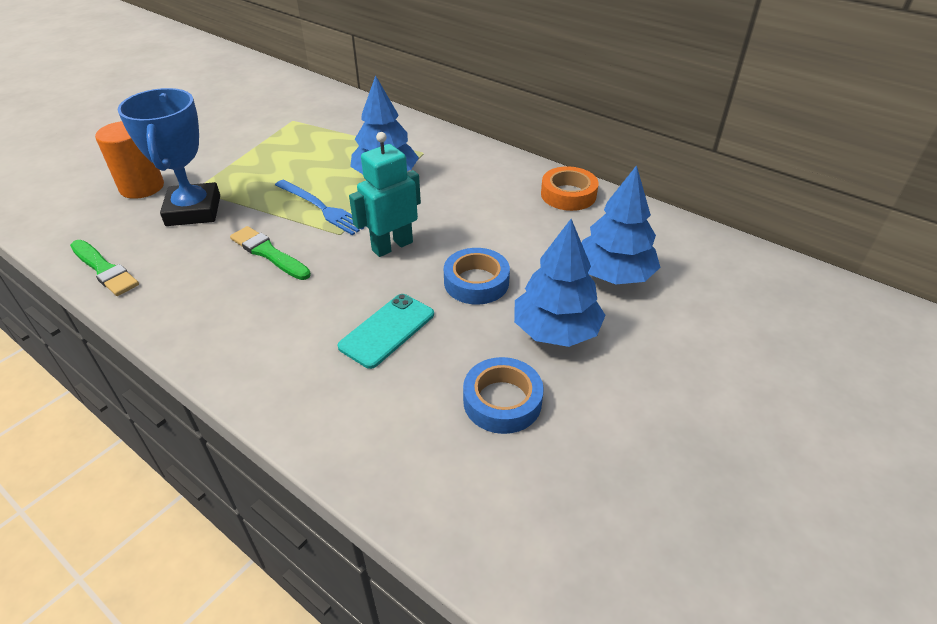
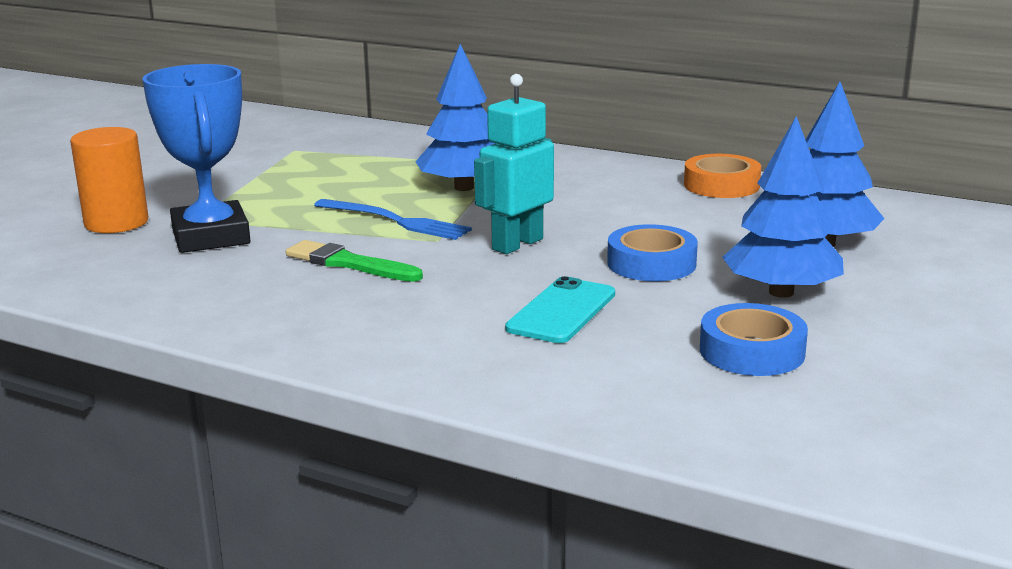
camera: 10 degrees left, 20 degrees down
green brush [70,240,139,296] -> none

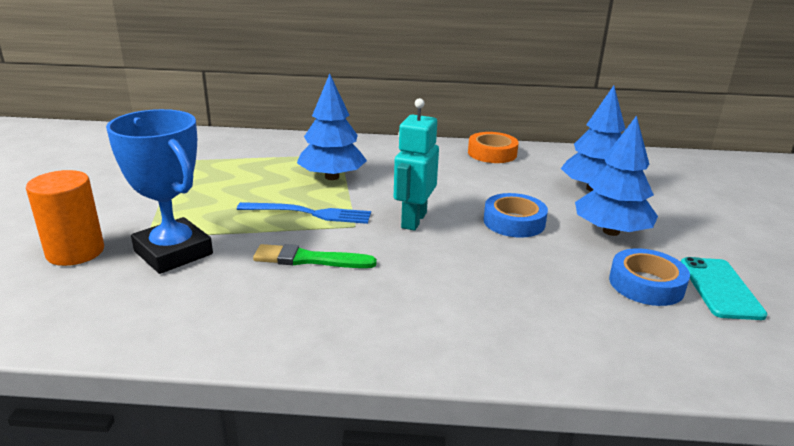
camera: 25 degrees left, 5 degrees up
turquoise phone [505,276,615,343] -> turquoise phone moved to [681,257,767,320]

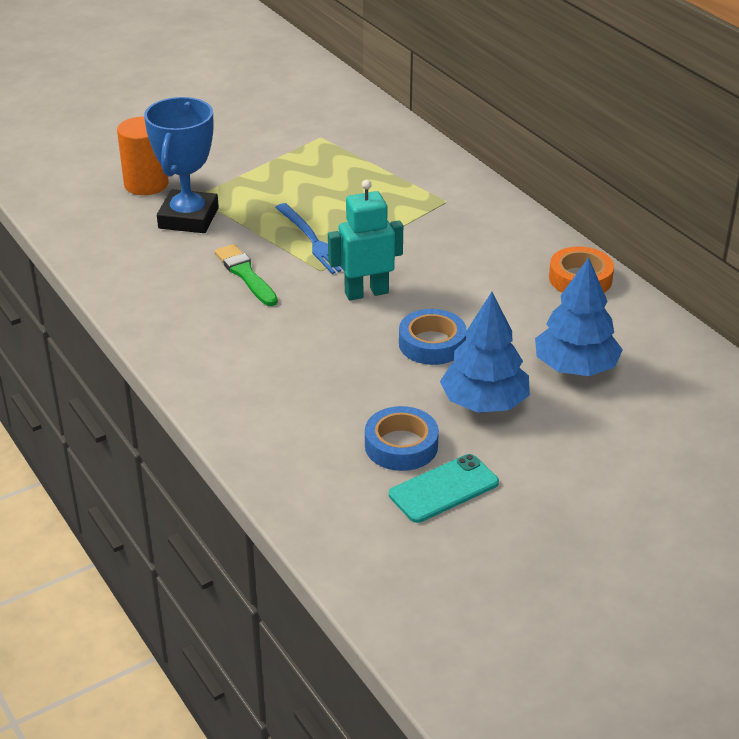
camera: 55 degrees right, 10 degrees up
blue tree [297,74,367,180] -> none

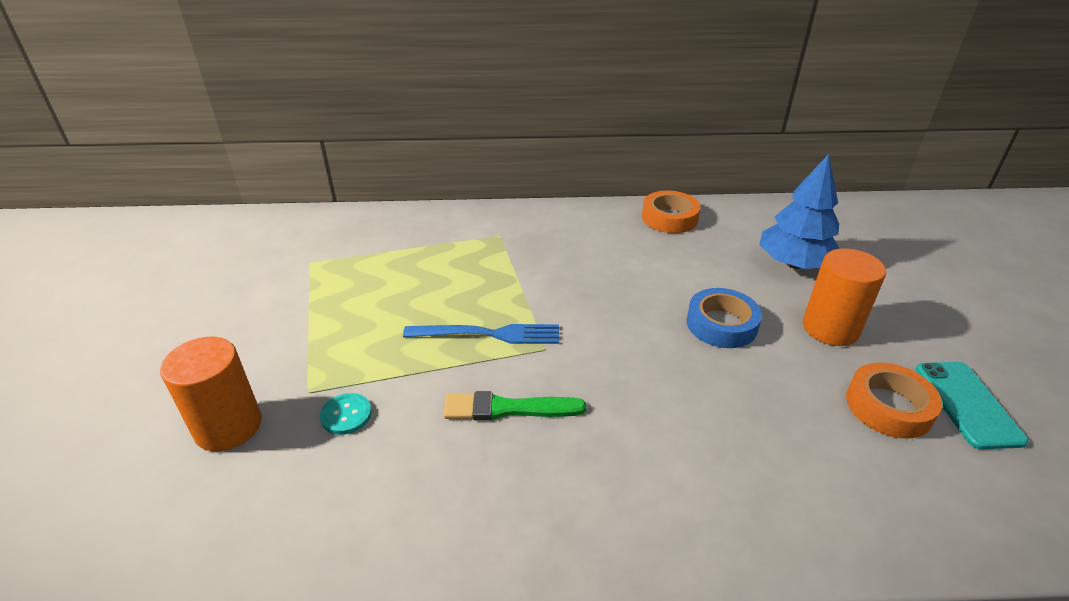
camera: 60 degrees left, 0 degrees up
blue trophy [144,97,219,233] -> turquoise button [320,393,372,435]
turquoise robot [328,180,403,300] -> none
blue tape [365,406,439,471] -> orange tape [846,362,942,439]
blue tree [440,292,530,413] -> orange cylinder [803,248,886,346]

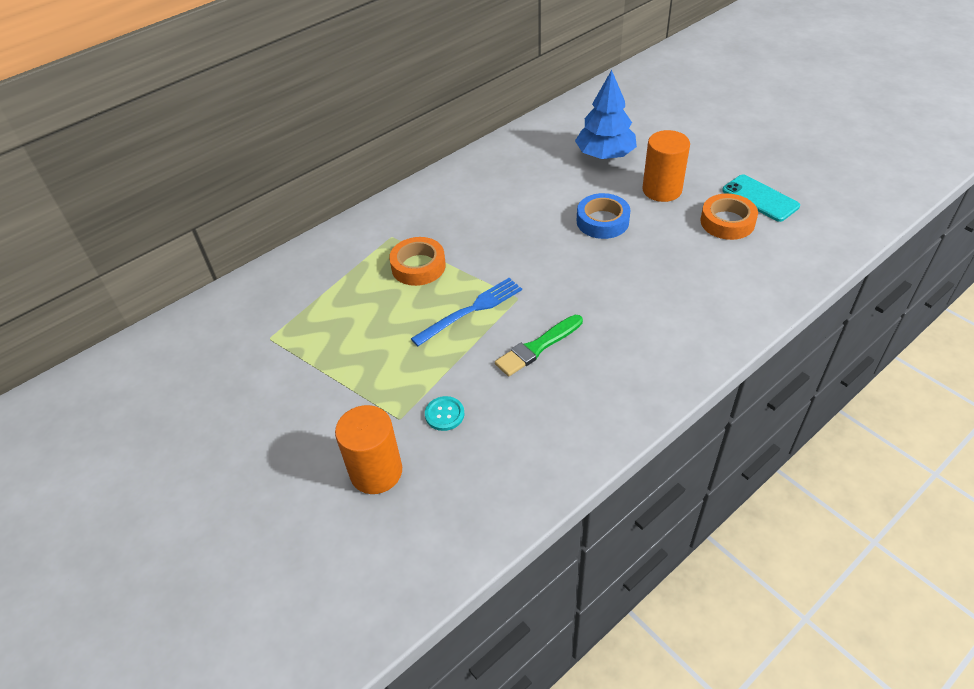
camera: 35 degrees left, 10 degrees up
orange tape [642,191,701,233] -> orange tape moved to [389,237,446,286]

